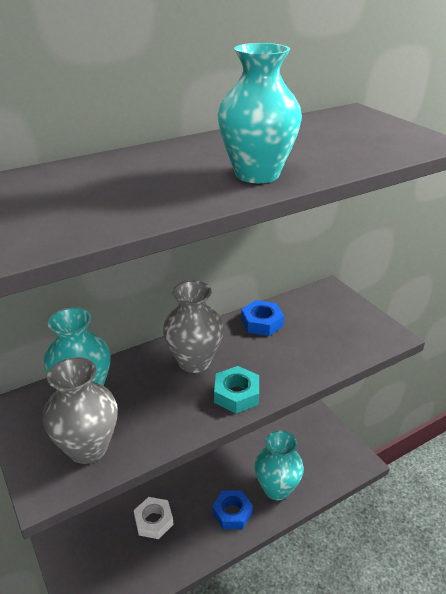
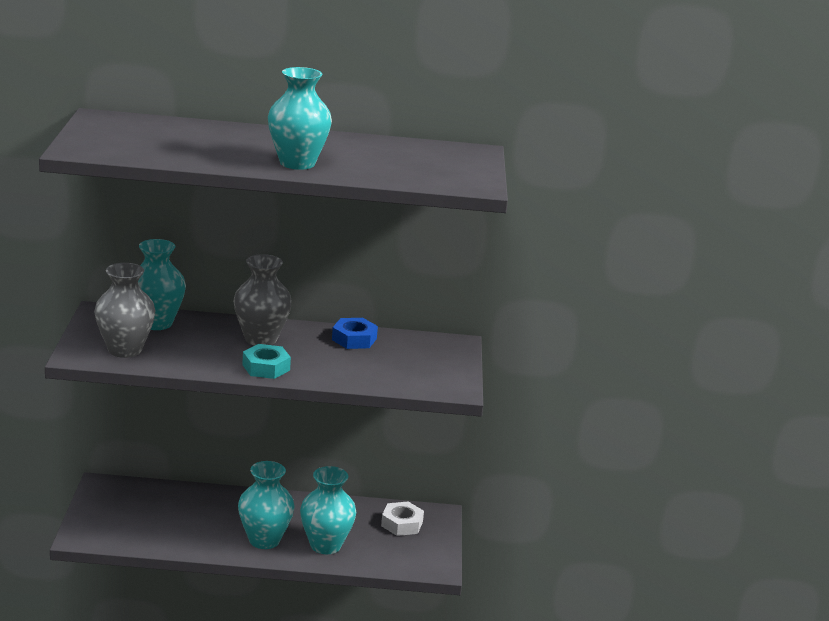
camera: 30 degrees right, 10 degrees down
white nut [134,497,174,539] -> white nut moved to [381,502,424,536]
blue nut [212,490,253,529] -> turquoise vase [238,461,294,549]

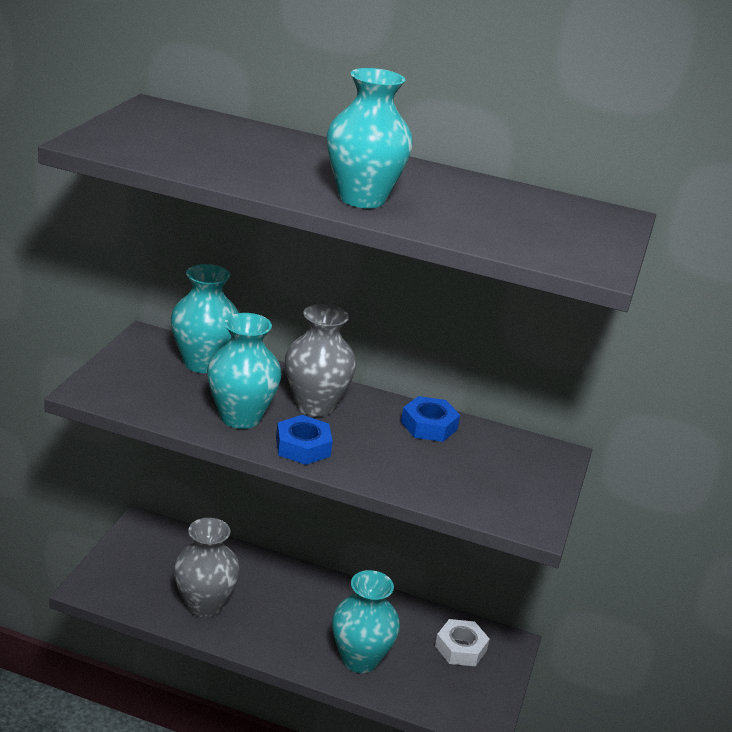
camera: 15 degrees right, 5 degrees up
grey vase [94,263,156,358] -> grey vase moved to [173,518,240,618]
turquoise vase [238,461,294,549] -> turquoise vase moved to [207,313,282,429]
turquoise nut [242,344,291,379] -> blue nut [276,415,333,465]

